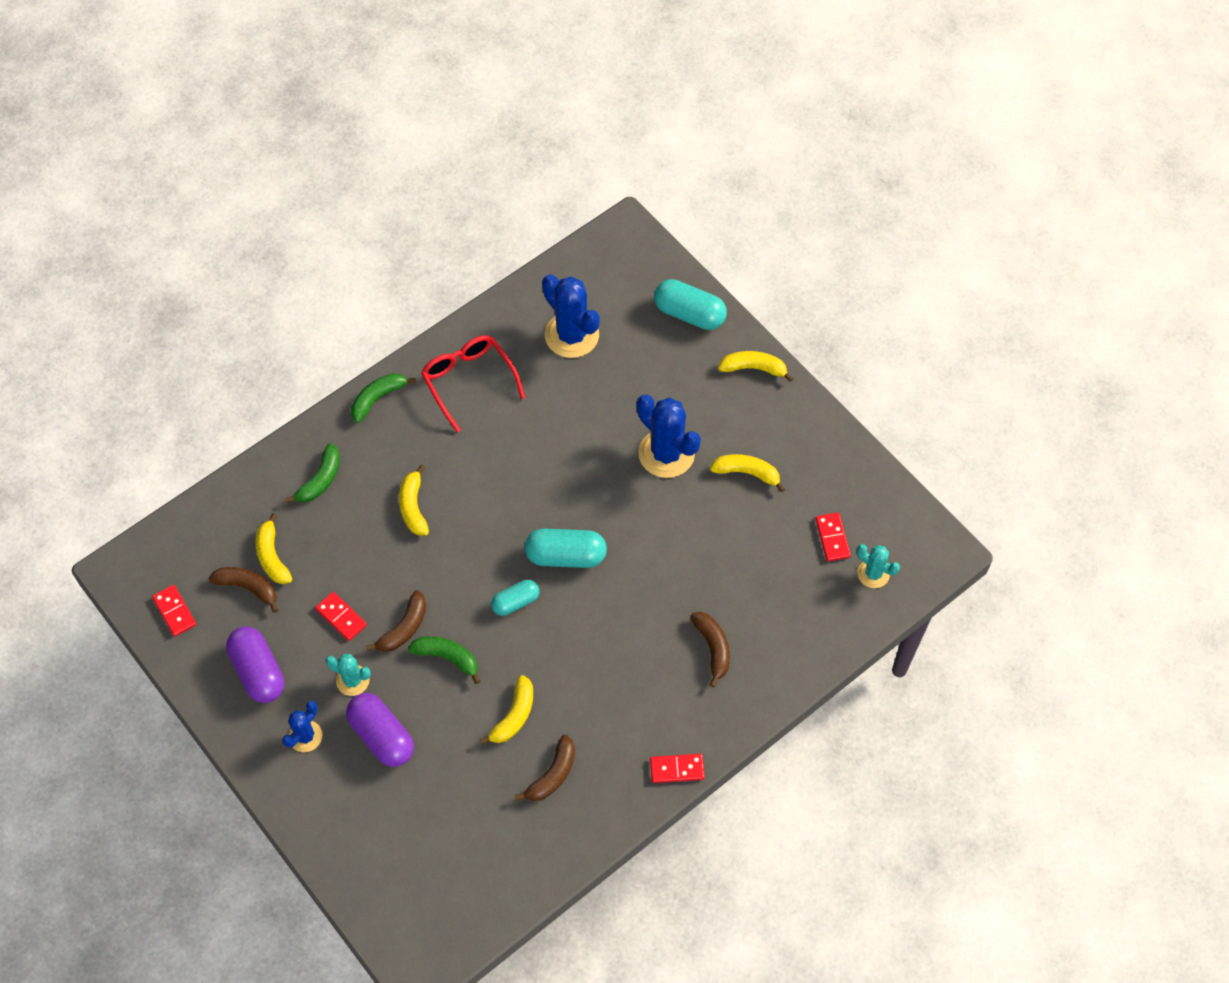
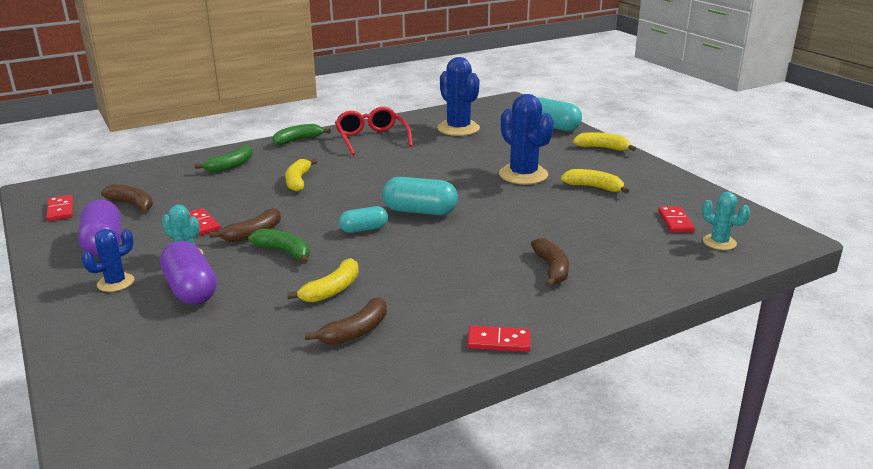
camera: 10 degrees right, 35 degrees down
yellow banana [255,513,292,584] -> none

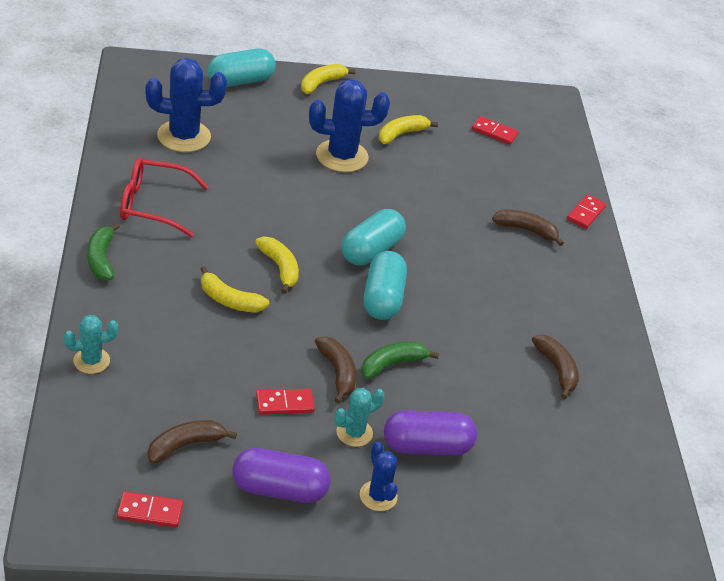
camera: 70 degrees left, 15 degrees up
green banana [195,145,253,172] -> none
yellow banana [287,258,359,302] -> yellow banana moved to [255,237,299,294]
turquoise capsule [339,206,388,233] -> turquoise capsule [364,251,407,320], size x1.61
red domino [467,326,530,352] -> red domino moved to [567,194,606,229]
turquoise cactus [702,192,750,250] -> turquoise cactus moved to [64,315,118,374]

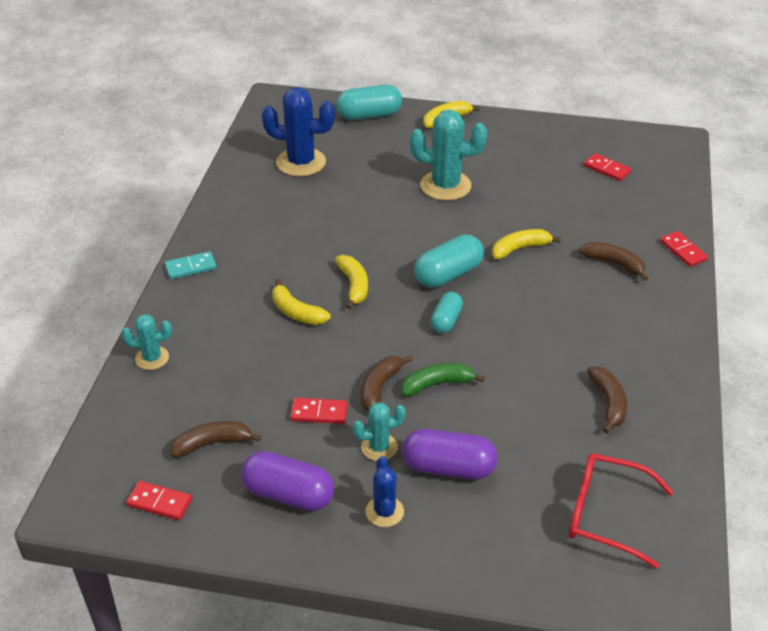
camera: 20 degrees right, 0 degrees up
green banana [87,223,120,281] -> turquoise domino [165,251,217,279]
red glasses [120,158,209,237] -> red glasses moved to [569,453,674,569]
blue cactus [309,79,390,172] -> turquoise cactus [410,110,487,201]
brown banana [315,336,356,403] -> brown banana turned 150 degrees counterclockwise [361,355,413,411]
turquoise capsule [364,251,407,320] -> turquoise capsule [431,292,463,333], size x0.62
yellow banana [379,115,438,144] -> yellow banana moved to [492,229,561,259]
red domino [567,194,606,229] -> red domino turned 75 degrees counterclockwise [660,231,708,267]

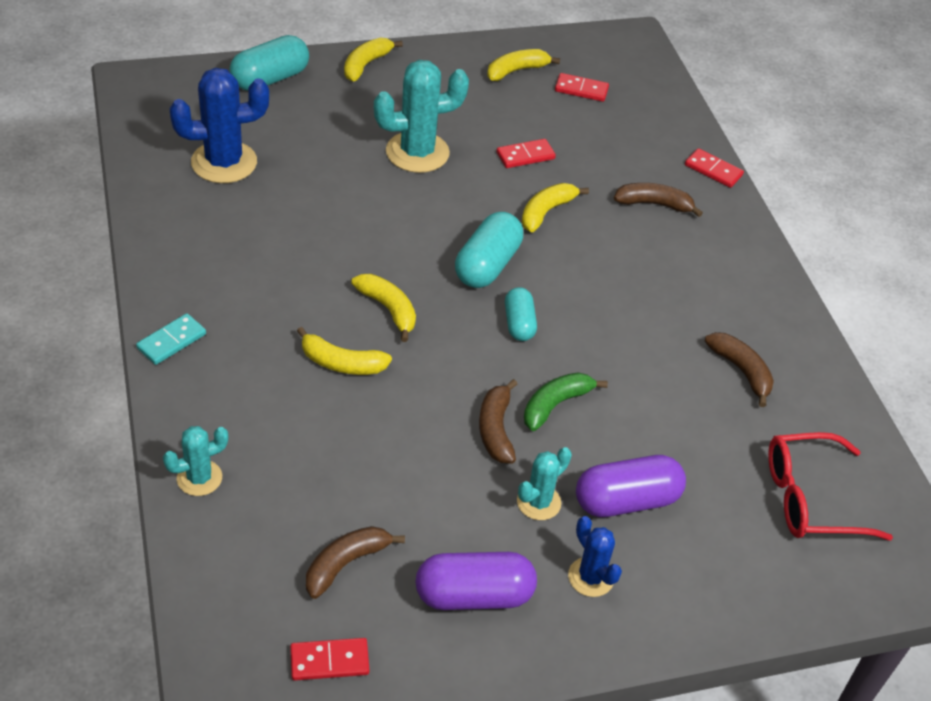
camera: 30 degrees left, 5 degrees up
red domino [290,398,348,424] -> red domino moved to [496,139,556,168]
none -> yellow banana [487,49,560,81]

